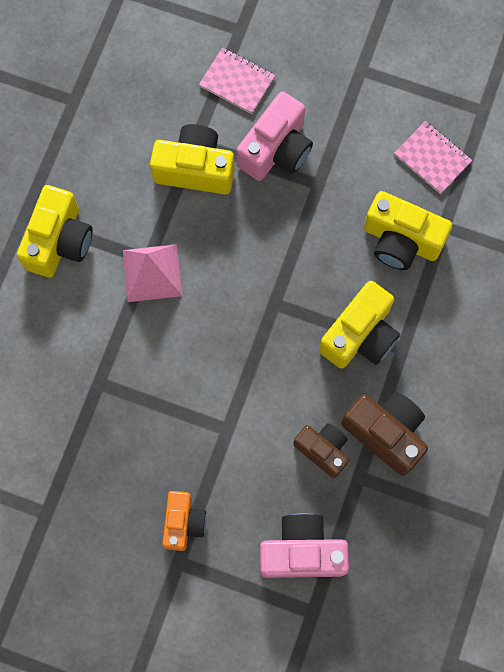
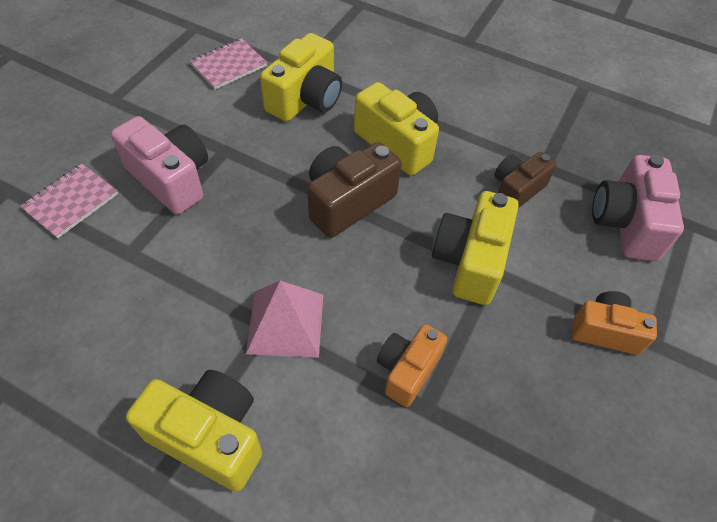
camera: 85 degrees left, 20 degrees down
yellow camera [150,124,235,194] -> yellow camera moved to [432,191,519,305]
brown camera [341,392,428,476] -> brown camera moved to [307,142,402,238]
none -> orange camera [377,324,447,407]

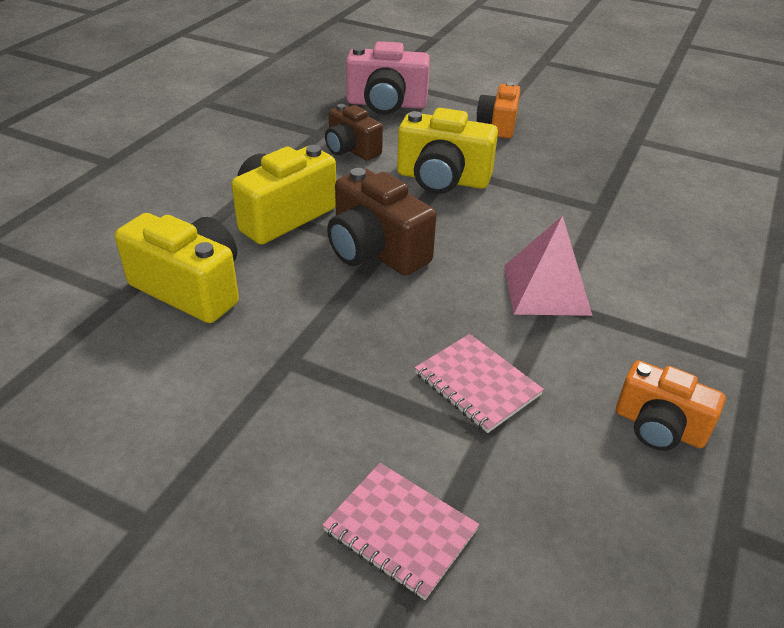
camera: 90 degrees left, 15 degrees down
pink camera [111,116,208,215] -> none
yellow camera [126,370,262,492] -> none
pink notebook [190,38,267,89] -> pink notebook moved to [415,334,544,433]
orange camera [377,324,447,407] -> orange camera moved to [616,360,725,451]

